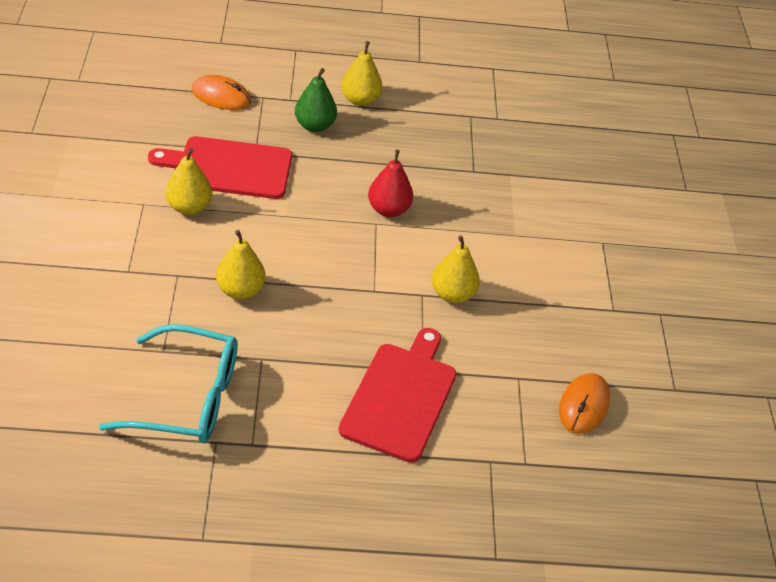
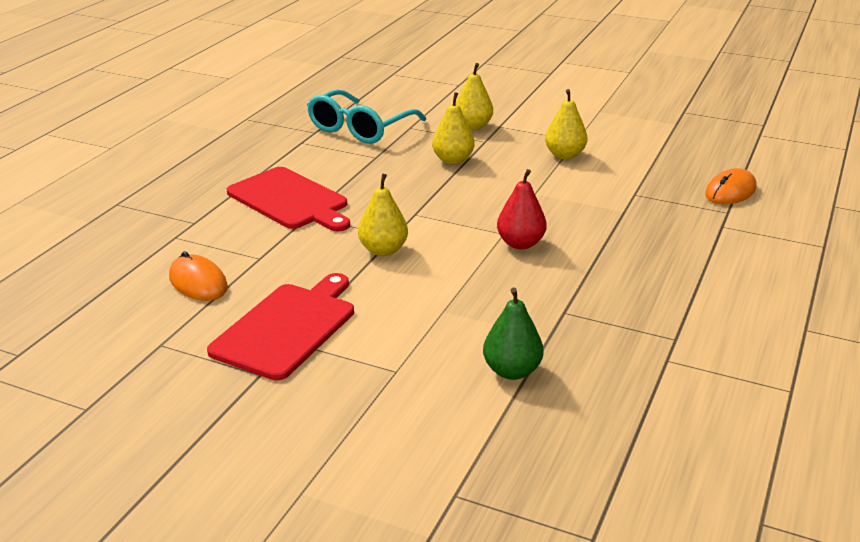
camera: 120 degrees right, 15 degrees down
red cutting board [148,136,292,199] -> red cutting board moved to [207,273,354,380]
green pear [295,68,337,132] -> green pear moved to [483,288,544,380]
yellow pear [341,41,382,106] -> yellow pear moved to [456,63,493,130]

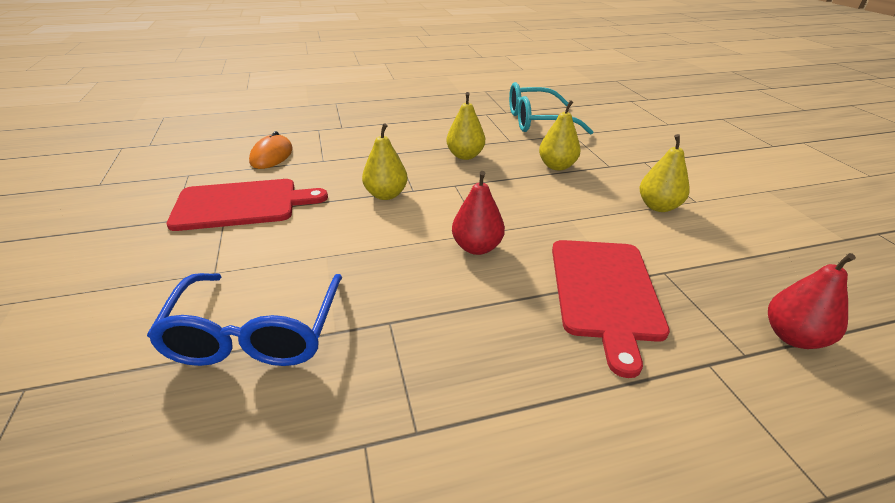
camera: 50 degrees right, 5 degrees up
red cutting board [227,167,350,231] -> red cutting board moved to [552,240,670,378]
yellow pear [456,63,493,130] -> yellow pear moved to [446,92,485,160]
green pear [483,288,544,380] -> blue glasses [147,273,342,366]
orange mouse [705,168,757,204] -> red pear [768,253,856,349]

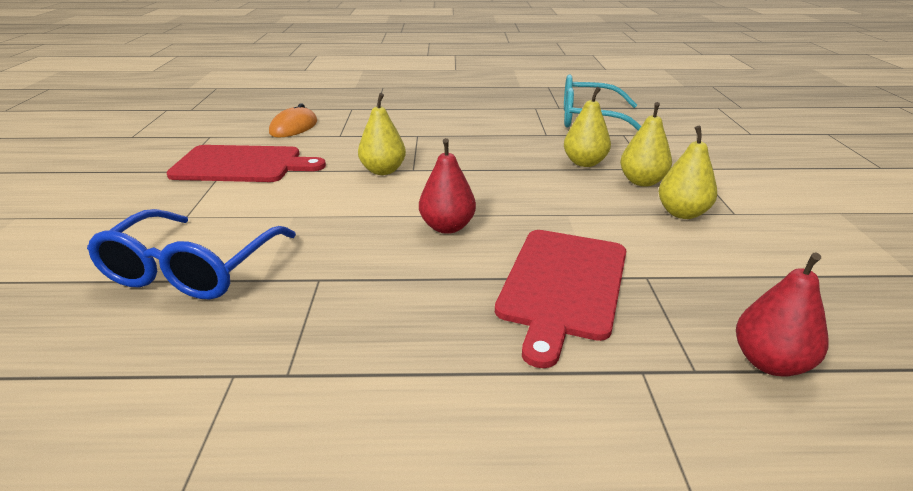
camera: 15 degrees right, 5 degrees down
yellow pear [446,92,485,160] -> yellow pear moved to [620,102,672,186]

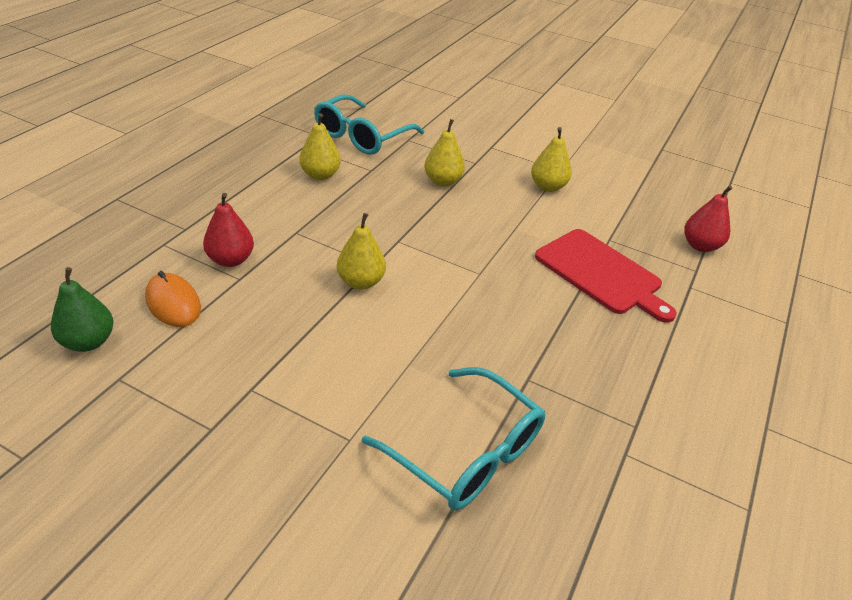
camera: 65 degrees left, 10 degrees up
blue glasses [87,209,296,300] -> turquoise glasses [362,367,545,510]
red cutting board [166,145,326,182] -> none
red pear [419,138,476,234] -> red pear moved to [203,193,254,267]
yellow pear [620,102,672,186] -> yellow pear moved to [299,113,341,180]
none -> green pear [51,267,113,352]

